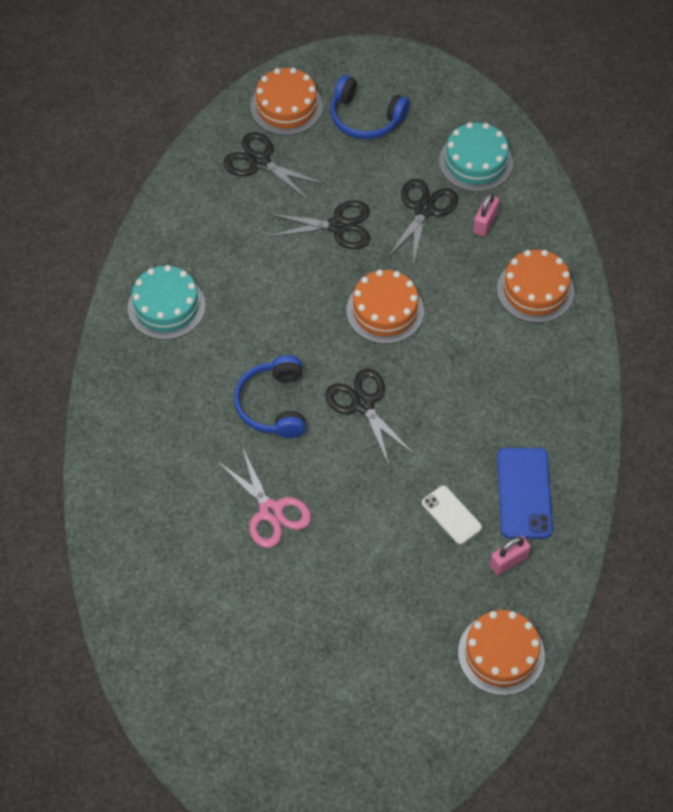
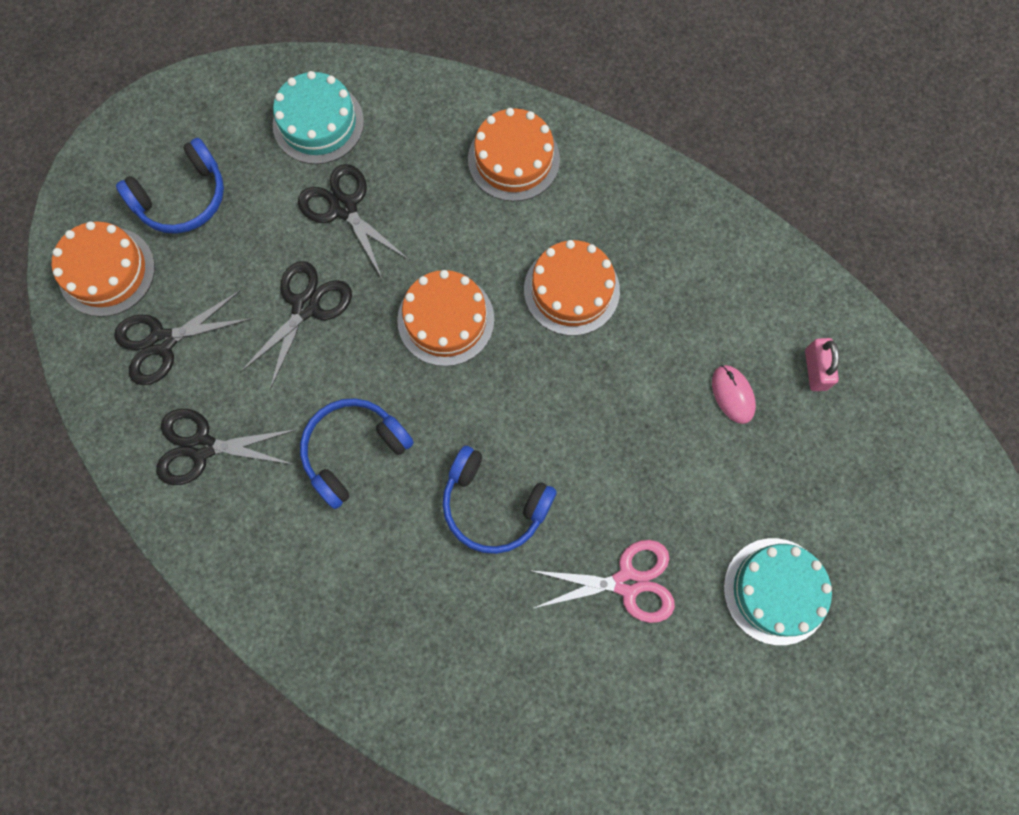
camera: 60 degrees left, 15 degrees up
turquoise cake [128,265,206,340] -> turquoise cake moved to [724,538,832,645]
black scissors [325,369,414,465] -> black scissors moved to [156,409,297,485]
white phone [422,485,482,544] -> pink mouse [712,365,756,424]
orange cake [458,610,545,696] -> orange cake moved to [524,240,620,336]
pink padlock [473,192,499,237] -> none
blue phone [497,448,553,539] -> none
none -> blue headphones [300,398,414,509]

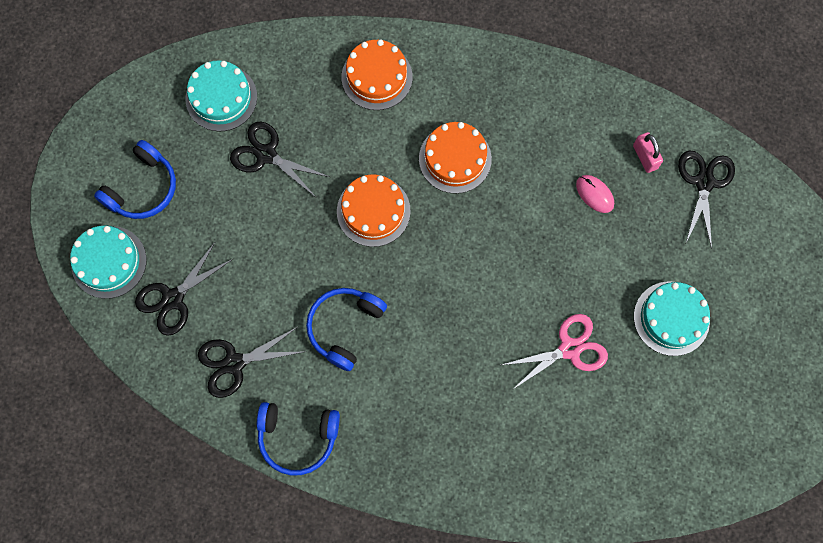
camera: 20 degrees left, 0 degrees up
orange cake [52,221,155,317] -> turquoise cake [70,225,147,299]
black scissors [240,261,352,389] -> black scissors moved to [678,151,735,249]
blue headphones [442,446,557,554] -> blue headphones moved to [257,402,340,475]

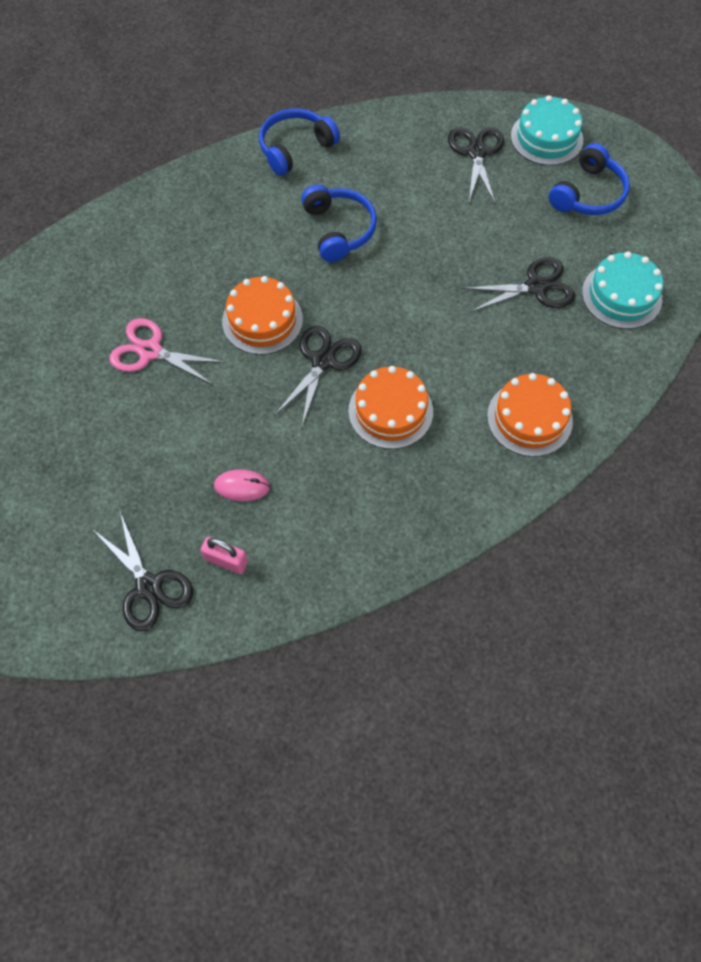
camera: 135 degrees right, 10 degrees down
blue headphones [94,140,176,219] -> blue headphones turned 135 degrees counterclockwise [549,143,630,215]
black scissors [198,327,307,398] -> black scissors moved to [275,326,362,426]
orange cake [337,174,411,247] -> orange cake moved to [222,276,303,355]
pink scissors [502,314,608,390] -> pink scissors turned 90 degrees clockwise [109,318,226,385]
turquoise cake [634,281,710,356] -> none

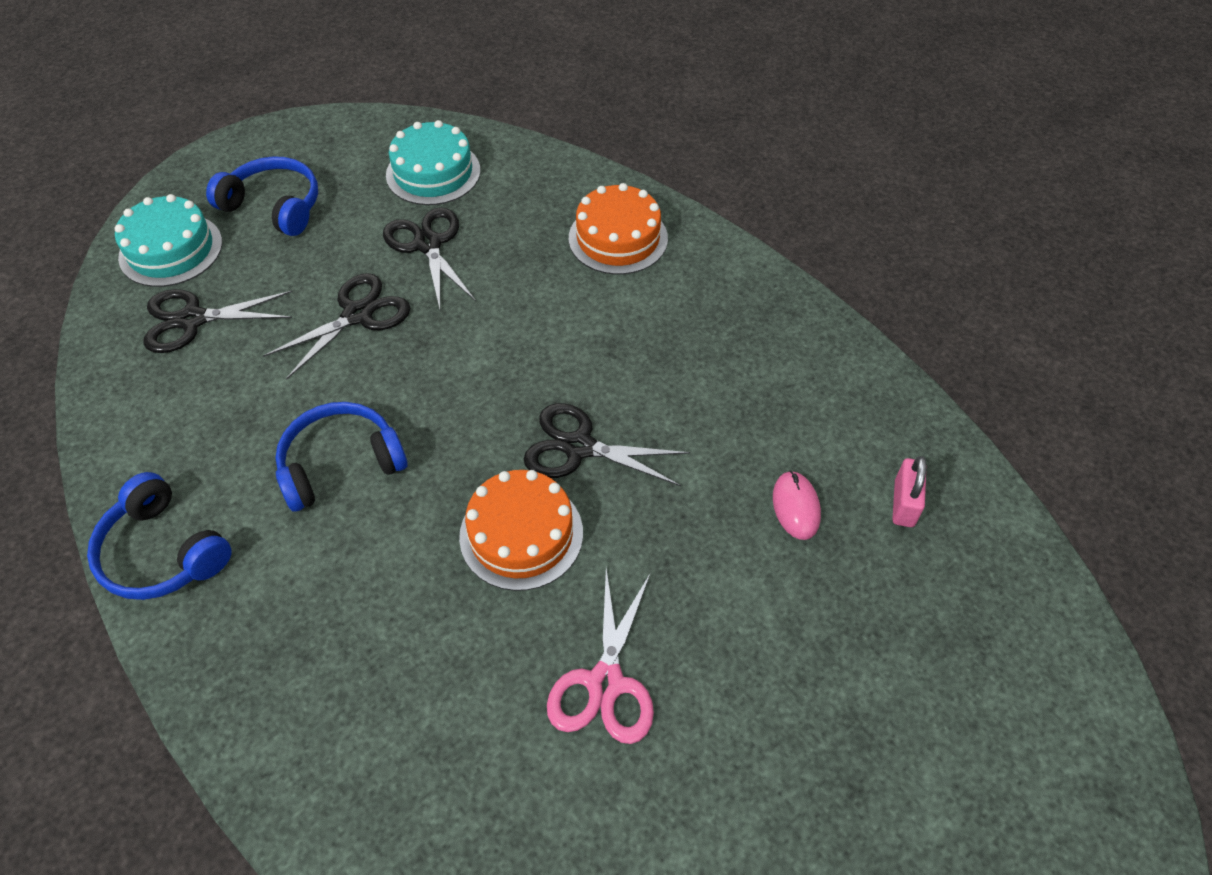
camera: 100 degrees left, 10 degrees down
black scissors [92,512,193,631] -> black scissors moved to [263,273,411,380]
orange cake [348,366,433,449] -> none

